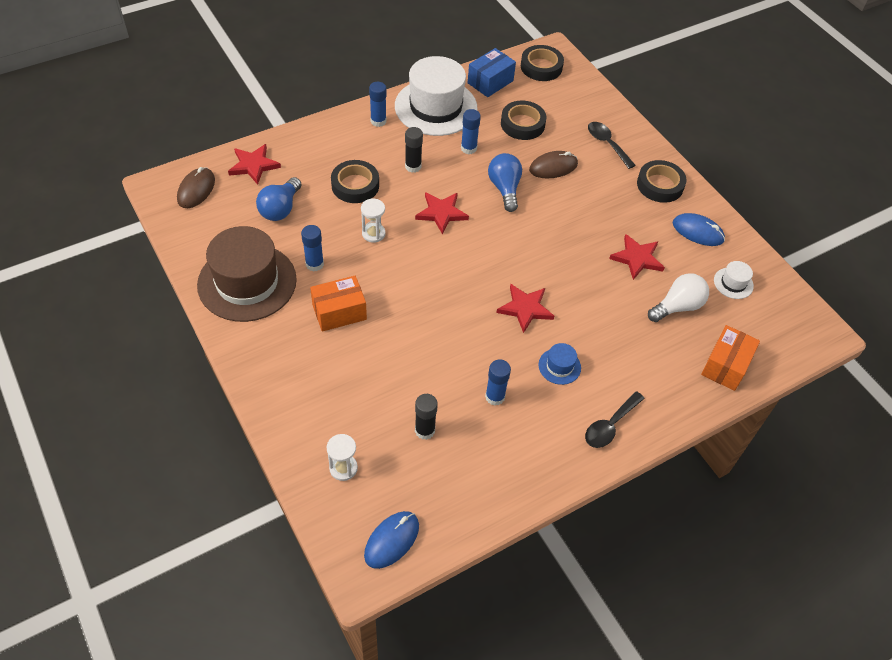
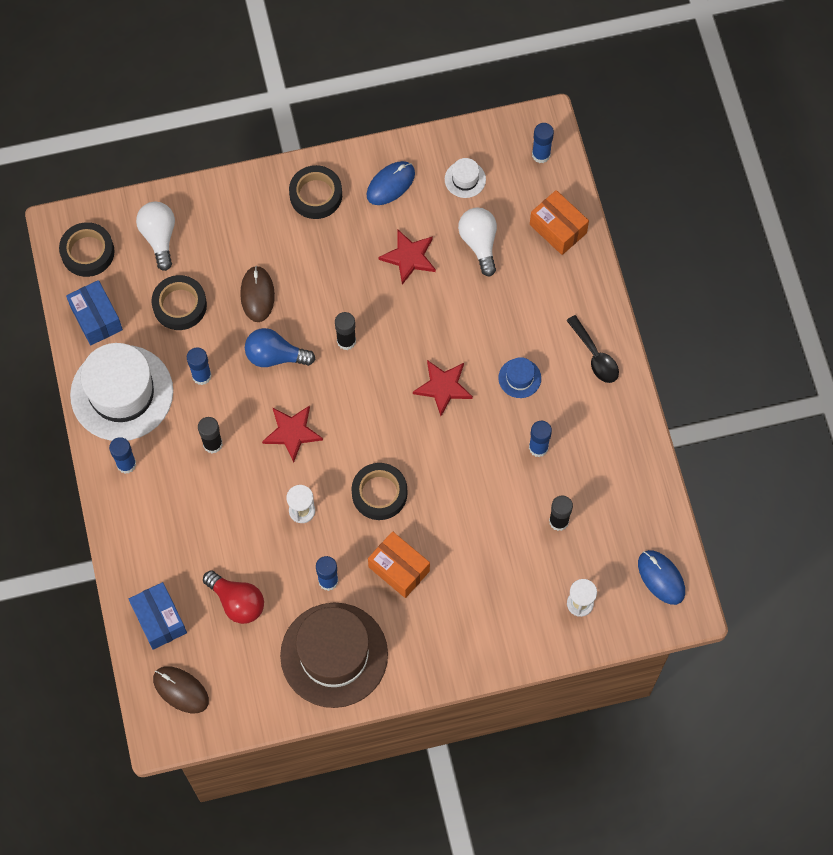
camera: 70 degrees left, 15 degrees up
red star [228,144,281,185] -> blue box [129,582,187,650]
blue light bulb [256,177,302,221] -> red light bulb [203,570,264,624]
orange box [310,276,367,332] -> orange box turned 45 degrees counterclockwise [368,531,430,598]
black tape [331,160,379,203] -> black tape moved to [351,463,407,520]
black spoon [588,122,636,169] -> none
none -> white light bulb [136,201,175,271]
none -> black glue stick [335,312,356,350]
none -> blue glue stick [532,123,554,163]

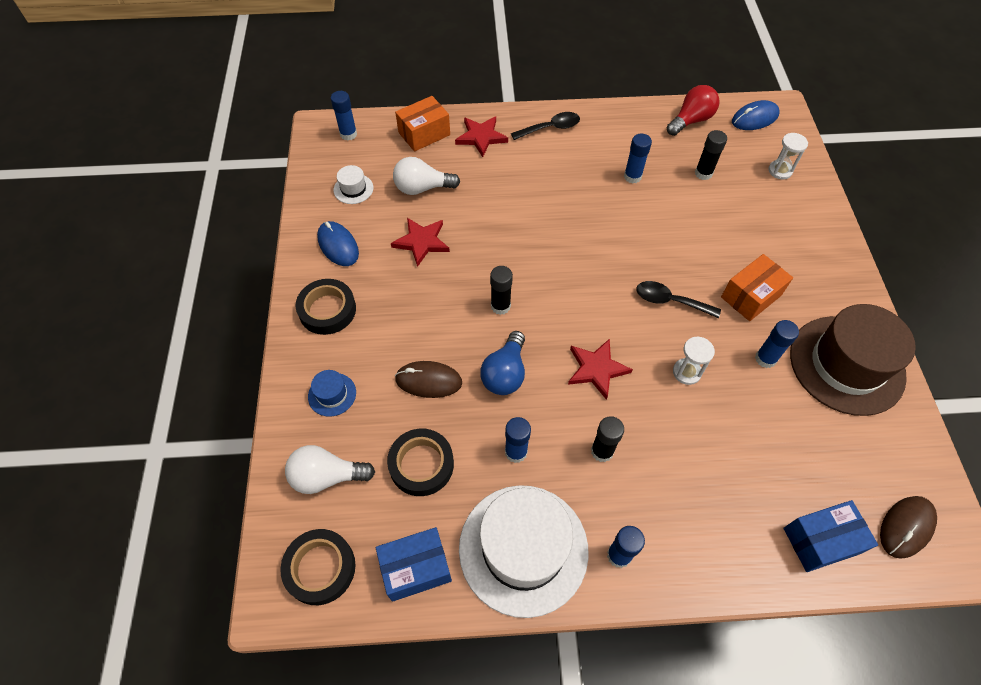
camera: 80 degrees left, 10 degrees down
red light bulb [203,570,264,624] -> red light bulb moved to [667,85,720,136]
black tape [351,463,407,520] -> black spoon [636,281,721,318]
red star [413,360,473,416] -> red star moved to [455,116,508,157]
blue hat [498,357,541,398] -> blue hat moved to [308,370,356,417]

